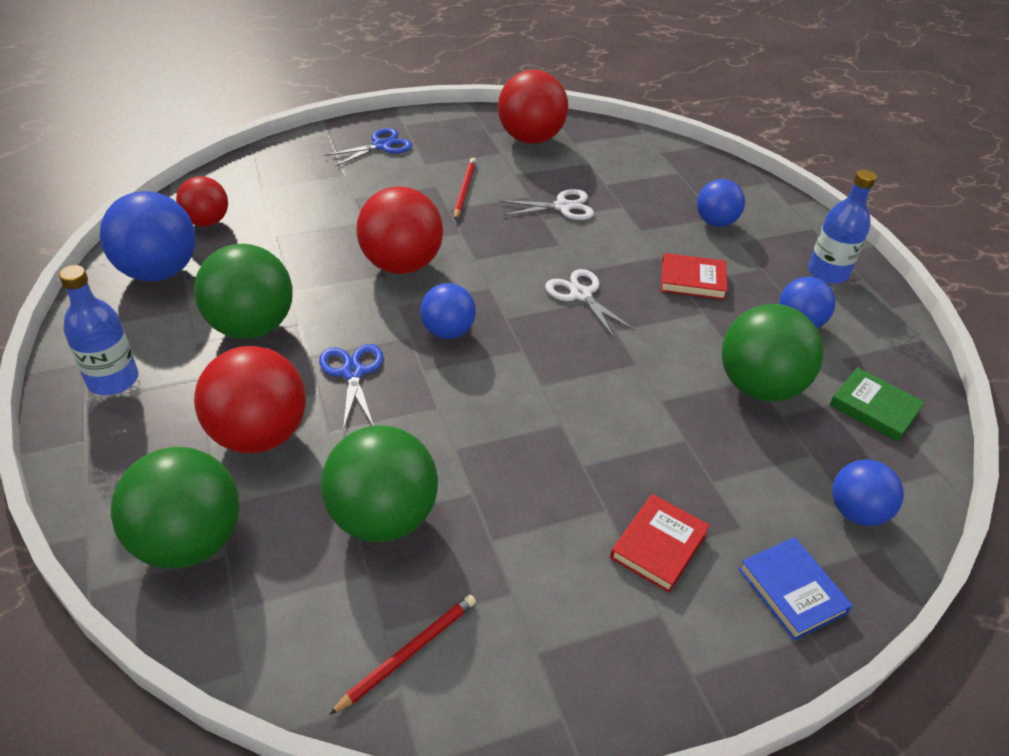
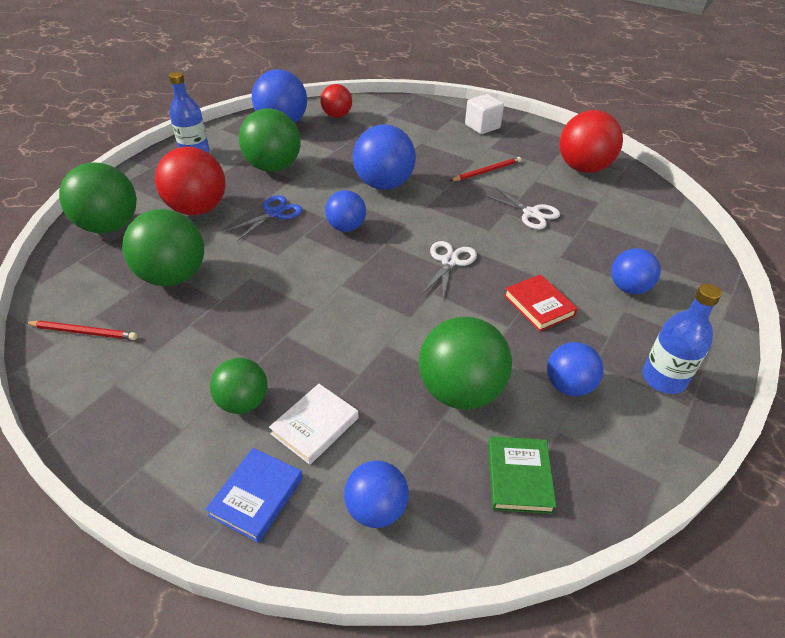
camera: 55 degrees right, 0 degrees up
blue scissors [324,128,412,167] -> white cube [465,94,504,134]
red ball [357,186,443,274] -> blue ball [353,124,416,190]
red book [610,494,710,593] -> green ball [210,358,268,414]
none -> white book [269,384,359,465]

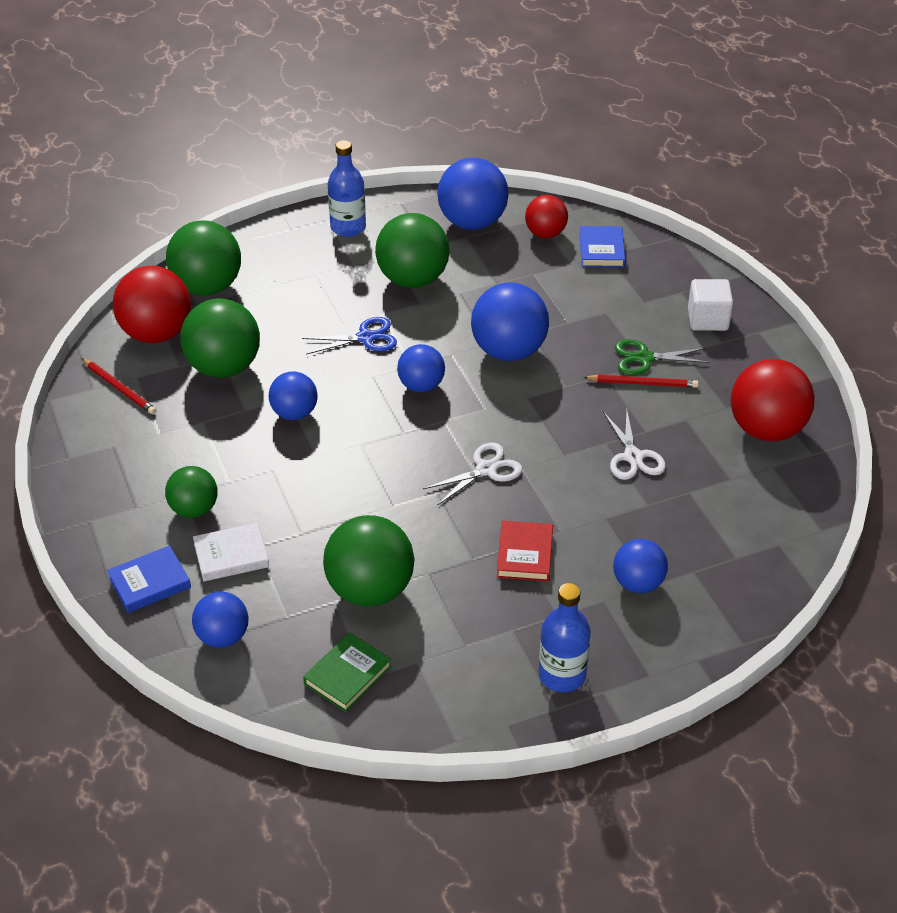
camera: 35 degrees right, 0 degrees up
red ball [155,147,225,215] -> red ball moved to [113,266,191,343]
blue ball [547,342,604,396] -> blue ball moved to [269,371,318,420]
none -> blue book [580,226,625,268]
none -> green scissors [615,339,710,375]

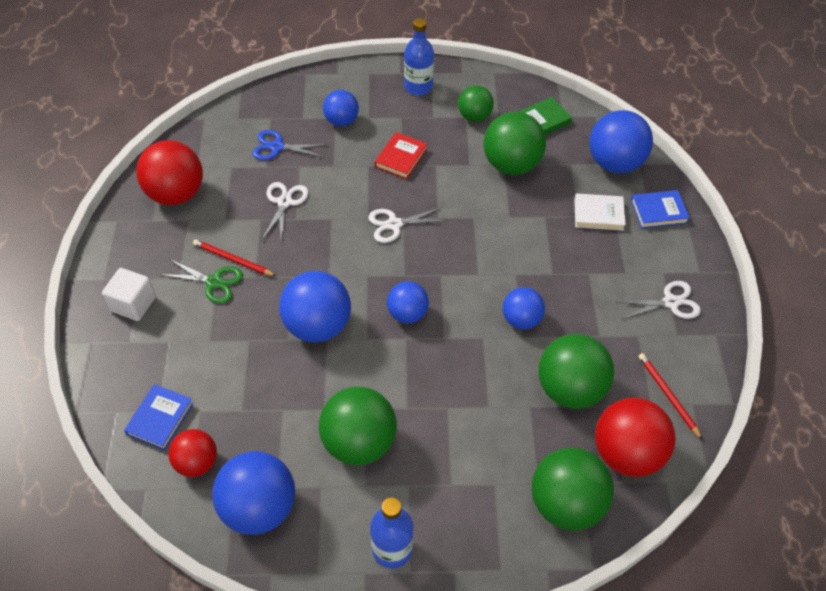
camera: 160 degrees left, 10 degrees up
green ball [165,466,217,518] -> green ball moved to [458,85,494,122]
blue ball [192,591,248,648] -> blue ball [589,110,653,173], size x1.66
blue scissors [302,317,397,355] -> blue scissors moved to [252,130,328,160]
none -> white scissors [618,281,701,319]

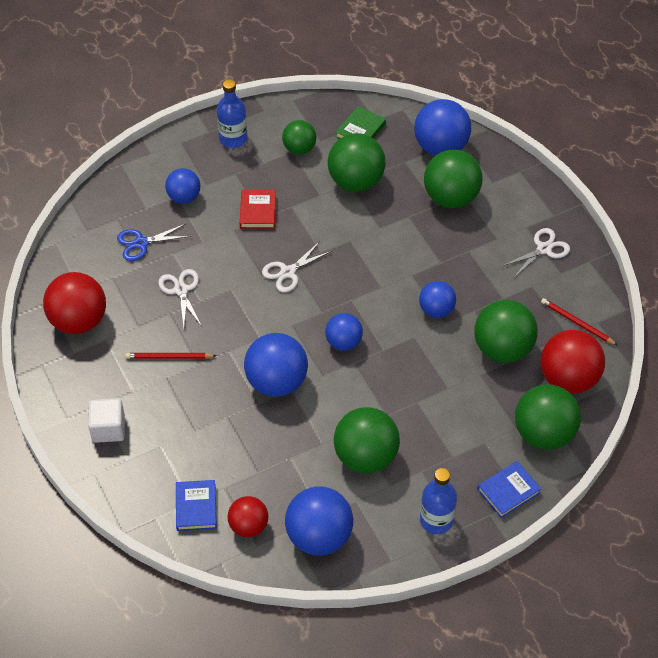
camera: 25 degrees left, 0 degrees up
green scissors [160,259,243,303] -> none
white book [574,193,626,231] -> green ball [424,149,482,208]
blue book [631,190,690,229] -> blue book moved to [477,461,541,518]

